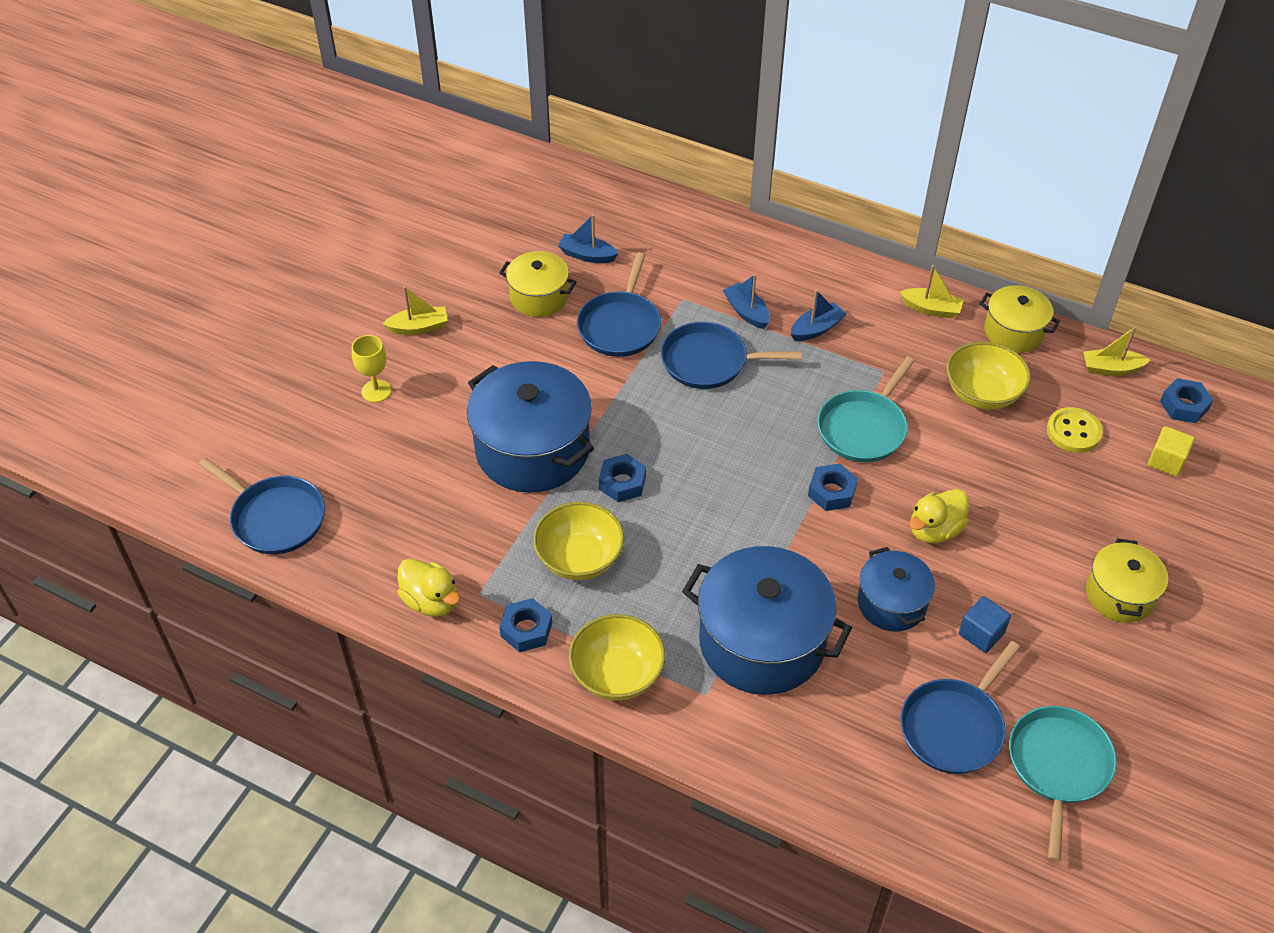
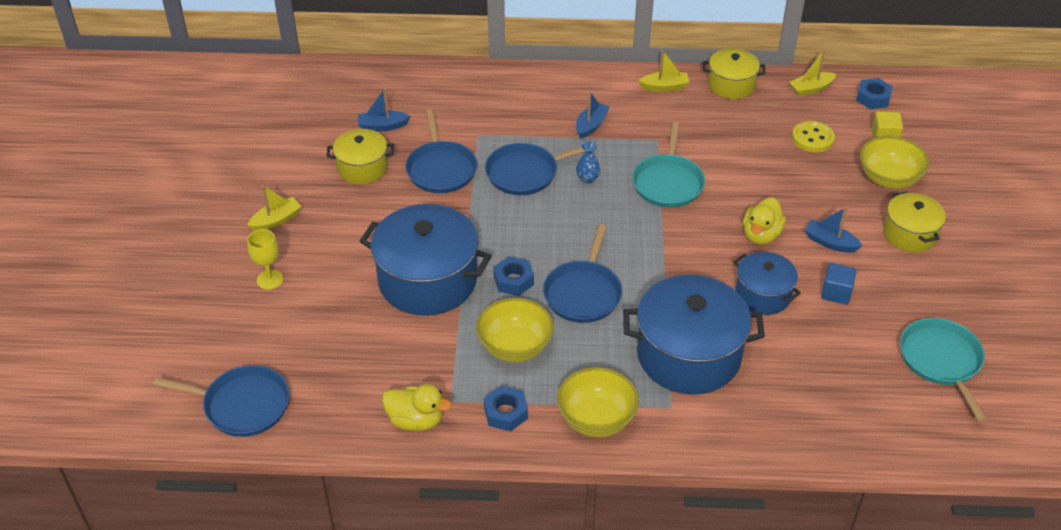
camera: 25 degrees left, 5 degrees down
blue boat [723,274,770,329] -> blue boat moved to [805,207,862,253]
blue nut [808,463,858,511] -> none
blue pan [900,641,1020,774] -> blue pan moved to [543,224,622,323]
yellow bowl [946,342,1031,410] -> yellow bowl moved to [860,136,930,189]
none -> blue vase [576,141,601,184]

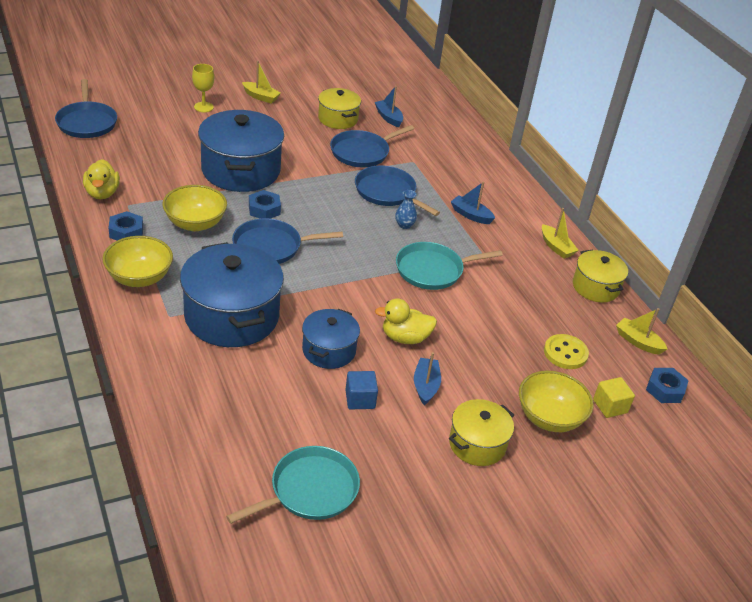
camera: 60 degrees right, 5 degrees down
blue boat [576,91,610,139] -> blue boat turned 150 degrees counterclockwise [451,181,495,224]

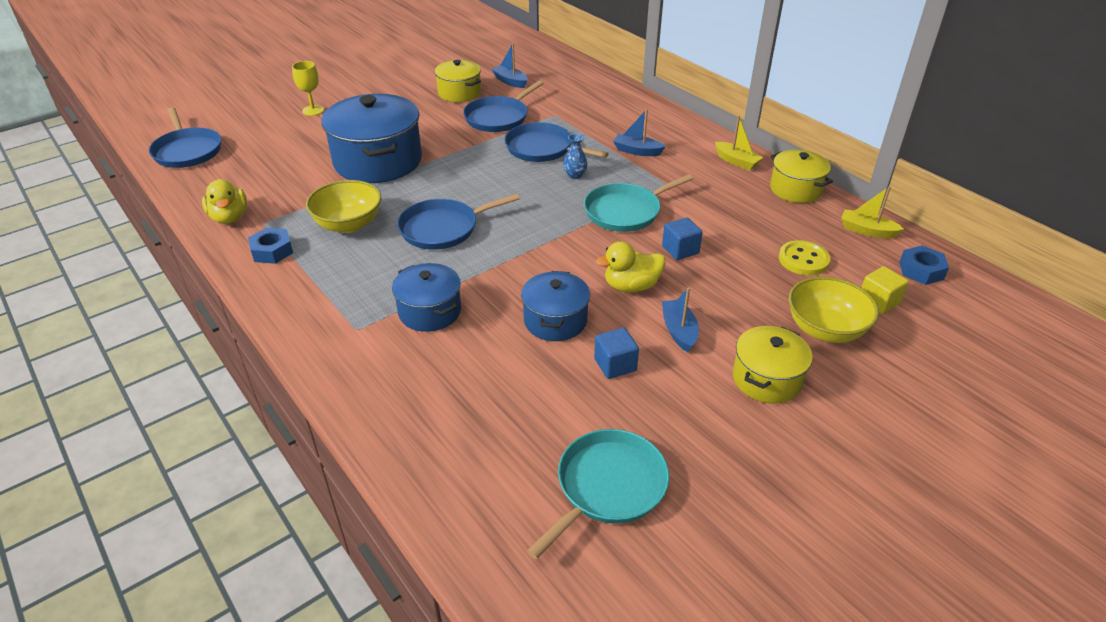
camera: 10 degrees left, 0 degrees up
yellow bowl [102,236,173,287] -> none
blue pot [180,242,284,347] -> blue pot [392,263,461,332], size x0.56
yellow boat [242,61,281,104] -> none
blue nut [249,190,281,219] -> none
none -> blue cube [662,217,703,260]

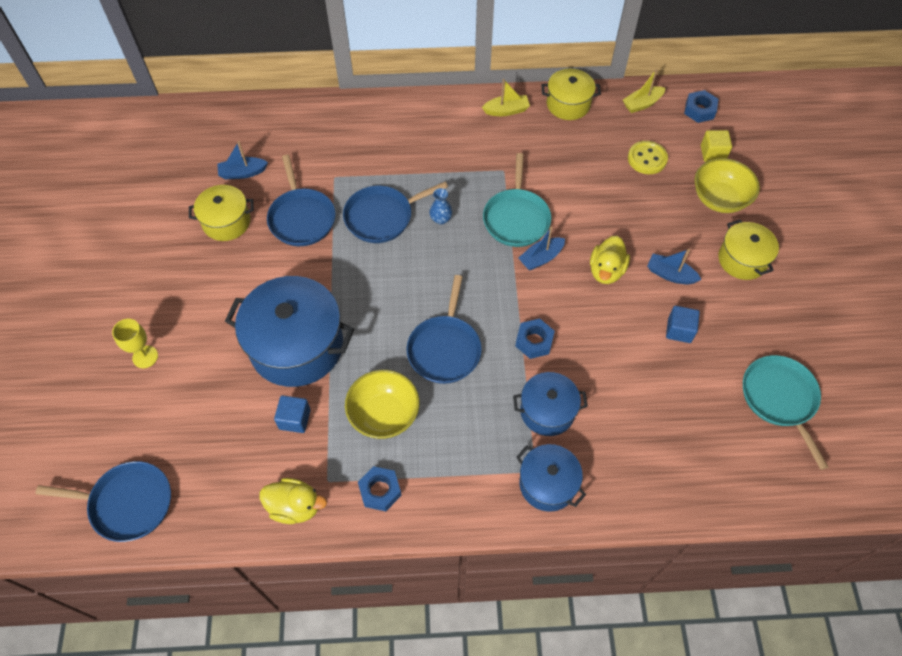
camera: 55 degrees left, 20 degrees up
blue pot [521,271,590,341] -> blue pot moved to [516,444,586,512]
blue boat [613,109,665,156] -> blue boat moved to [518,227,565,271]
blue cube [662,217,703,260] -> blue cube moved to [274,395,311,433]
none -> blue nut [515,318,555,359]

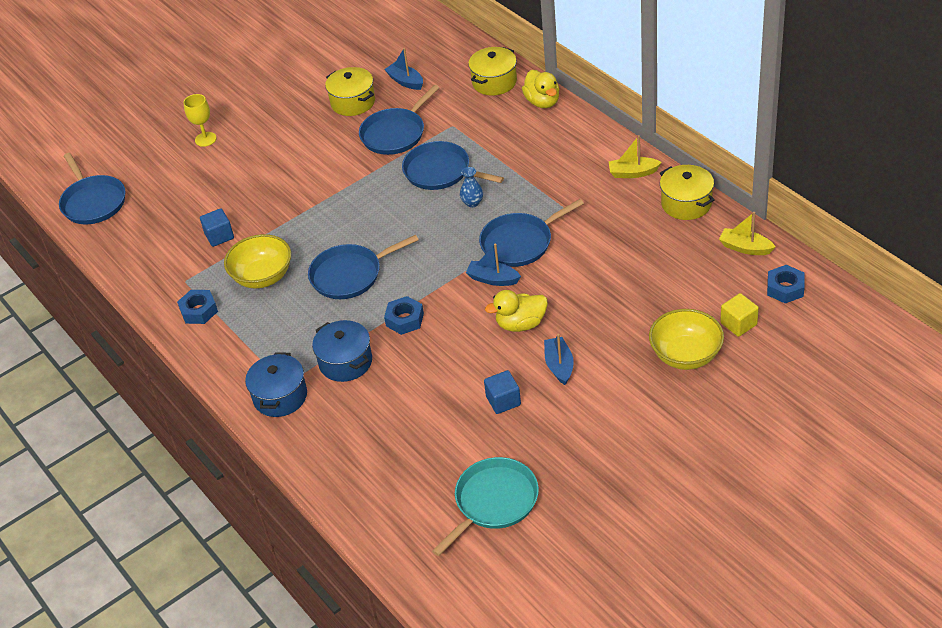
camera: 60 degrees right, 15 degrees down
blue pot [225,276,354,387] -> none
yellow duck [260,478,327,524] -> yellow duck moved to [522,70,560,108]
yellow boat [482,79,530,116] -> yellow boat turned 135 degrees clockwise [609,135,662,178]
turquoise pan [483,153,551,247] -> blue pan [479,199,584,267]
yellow button [628,141,668,174] -> none
yellow pot [718,220,779,280] -> yellow pot moved to [468,47,517,96]

